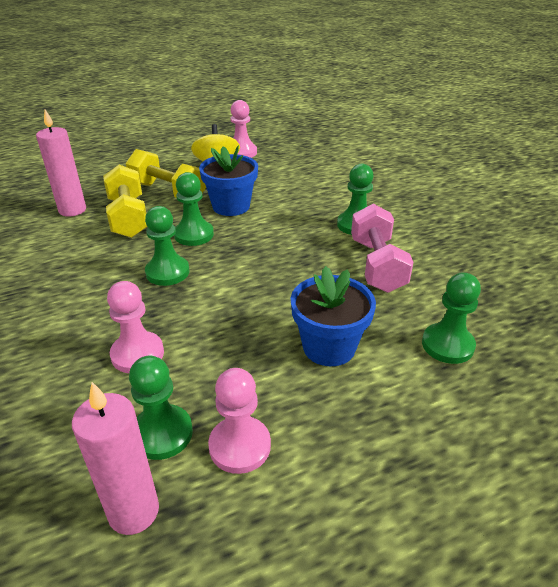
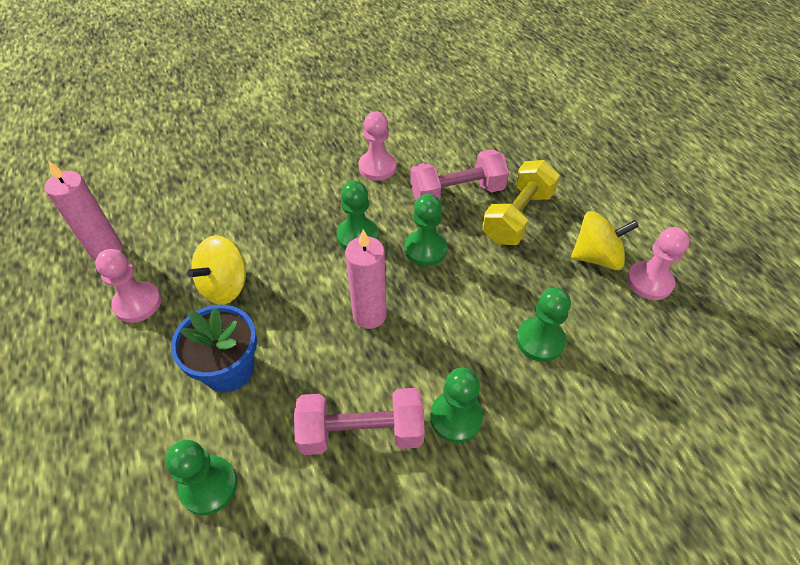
camera: 90 degrees right, 15 degrees up
pink candle [36,110,86,217] -> pink candle moved to [345,230,387,329]
yellow dumbbell [103,165,147,238] -> pink dumbbell [410,149,509,201]
pink pawn [107,281,164,373] -> pink pawn moved to [359,111,397,181]
green pawn [129,356,193,460] -> green pawn moved to [516,287,571,362]
blue flower pot [199,146,258,216] -> none
none -> yellow spinning top [187,235,246,305]

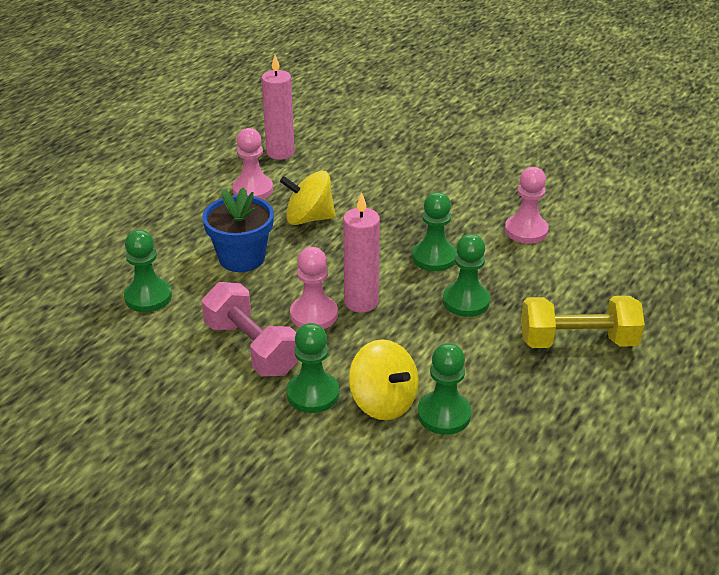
camera: 55 degrees right, 15 degrees down
pink dumbbell [410,149,509,201] -> none
yellow spinning top [571,211,639,270] -> yellow spinning top moved to [349,339,419,420]
pink pawn [627,227,690,300] -> pink pawn moved to [290,247,338,329]

